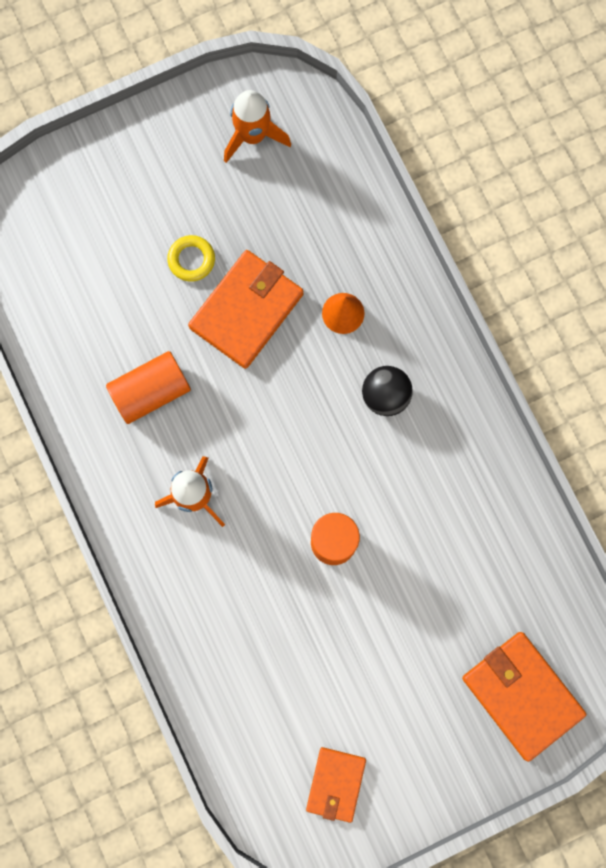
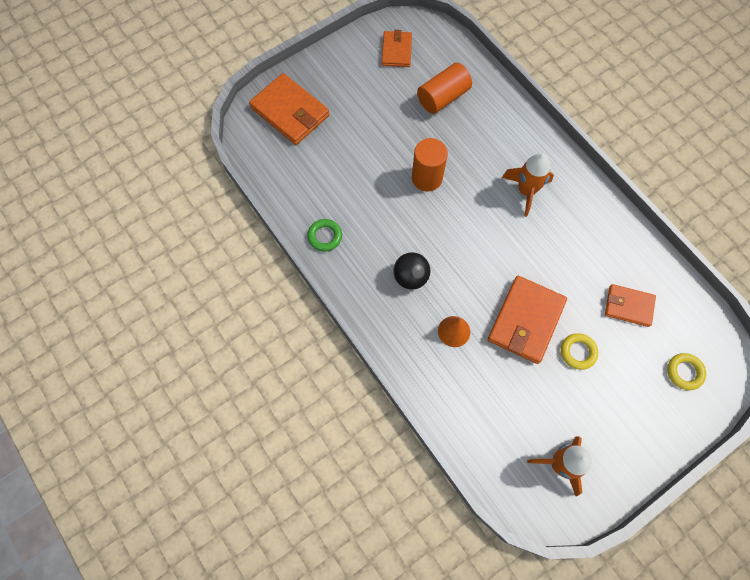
camera: 170 degrees right, 10 degrees down
orange cylinder [106,351,191,424] -> orange cylinder moved to [417,63,472,114]
none -> green ring [307,219,342,252]
none -> orange wallet [605,284,656,327]
none -> yellow ring [667,353,706,390]

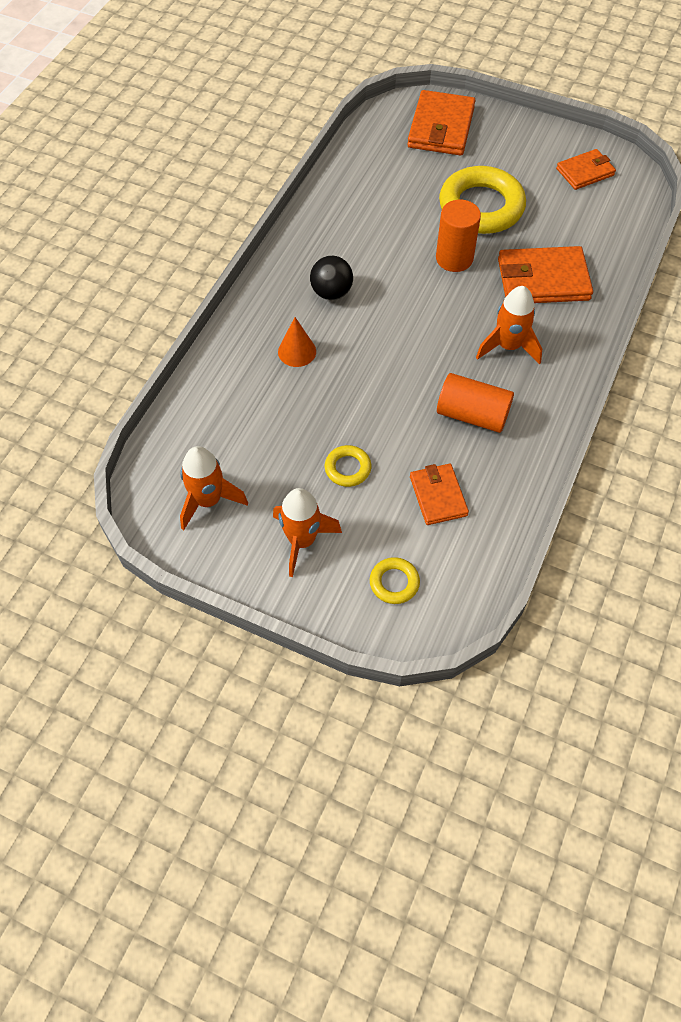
camera: 60 degrees right, 10 degrees down
green ring [307,219,342,252] -> none
orange cylinder [417,63,472,114] -> orange cylinder moved to [437,373,514,433]
orange wallet [488,276,567,364] -> orange wallet moved to [498,246,593,303]
none -> orange rocket [273,488,342,577]
none -> yellow ring [439,166,526,234]

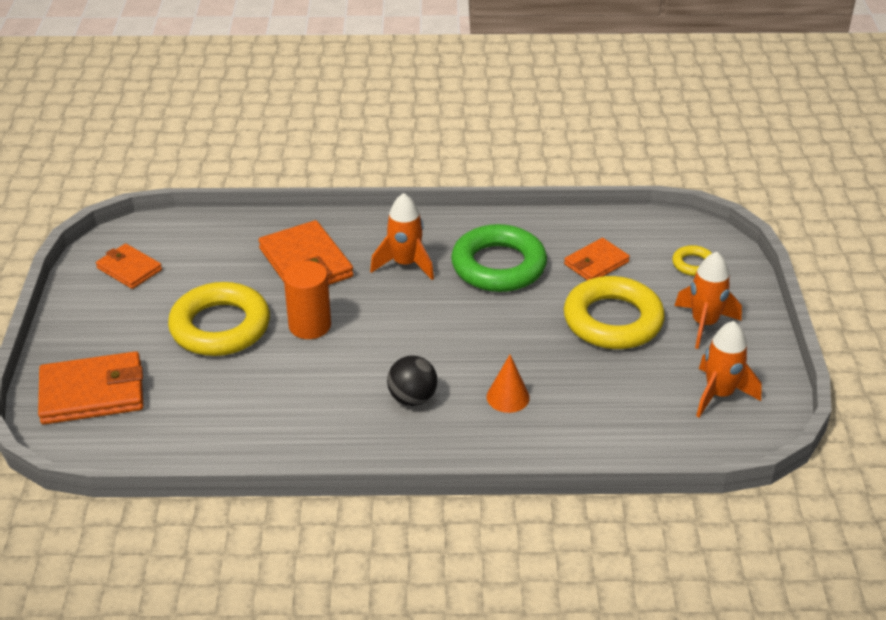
camera: 115 degrees left, 20 degrees down
yellow ring [325,445,371,487] -> yellow ring [564,276,665,349], size x2.19
orange cylinder [437,373,514,433] -> green ring [451,224,547,292]

